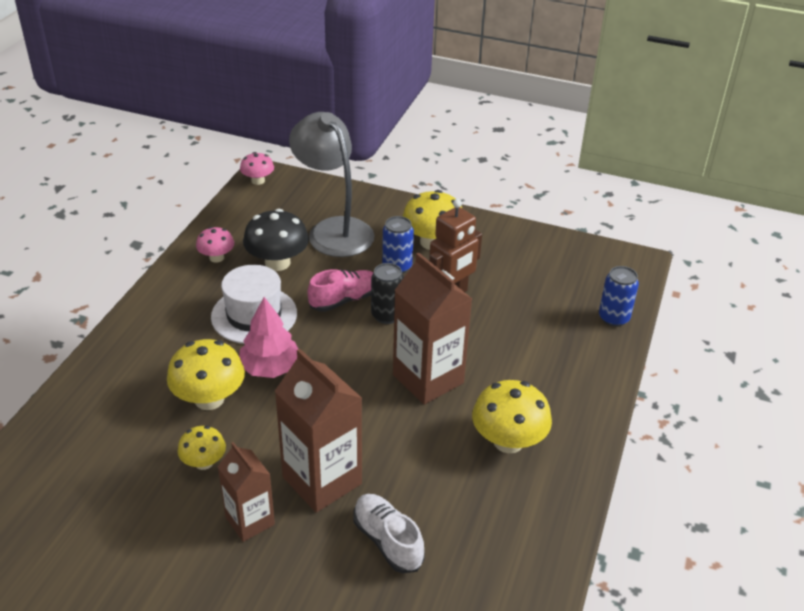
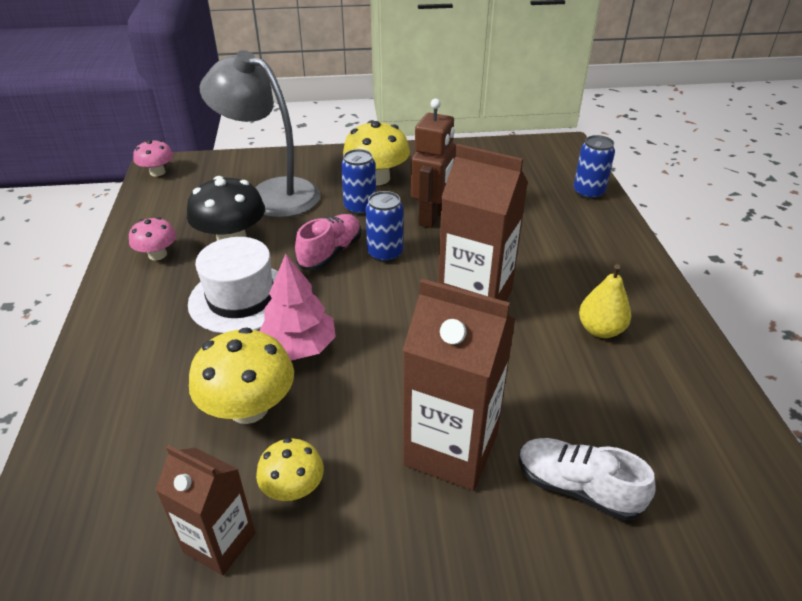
camera: 25 degrees left, 0 degrees up
brown carton [218,442,275,542] -> brown carton moved to [155,445,255,576]
black can [371,263,404,324] -> blue can [365,191,403,262]
yellow mushroom [472,380,552,453] -> yellow pear [579,264,631,338]

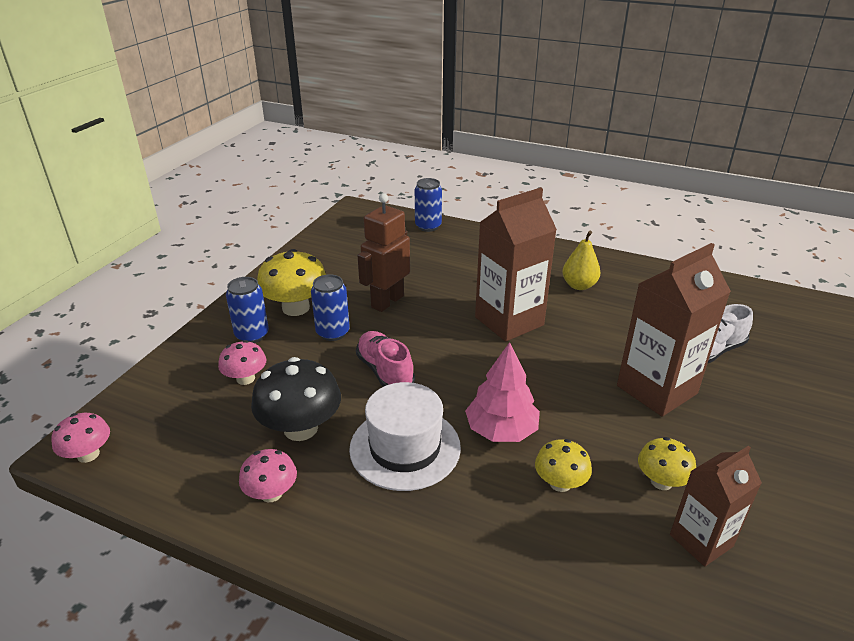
camera: 60 degrees left, 5 degrees down
yellow mushroom [189,327,294,424] -> yellow mushroom [535,439,592,492], size x0.59
grey lamp [200,50,320,218] -> pink mushroom [218,340,266,385]
blue can [365,191,403,262] -> blue can moved to [226,277,269,343]
brown robot [411,99,456,228] -> brown robot turned 105 degrees counterclockwise [357,193,410,312]

